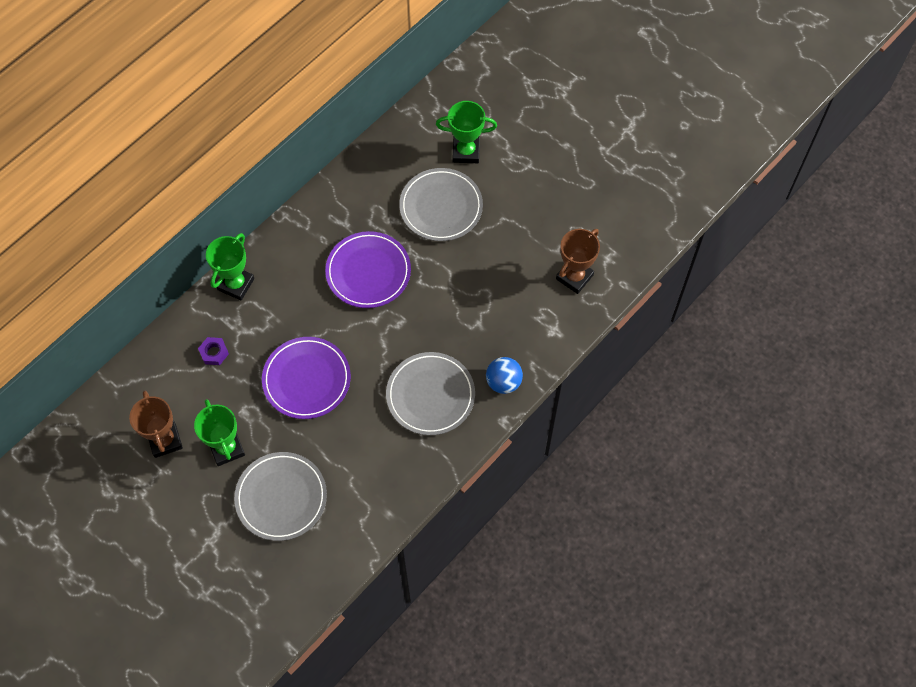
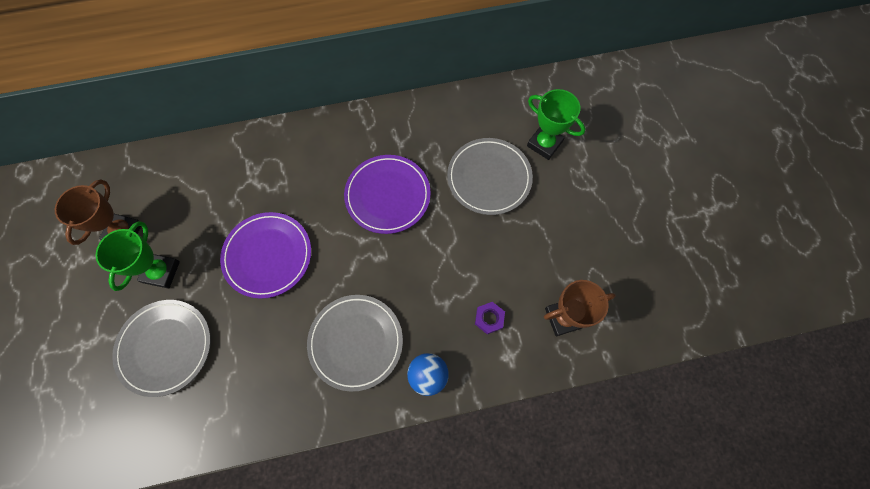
camera: 35 degrees right, 5 degrees up
purple nut [198,337,229,365] -> purple nut moved to [475,302,505,334]
green trophy [206,233,254,300] -> none

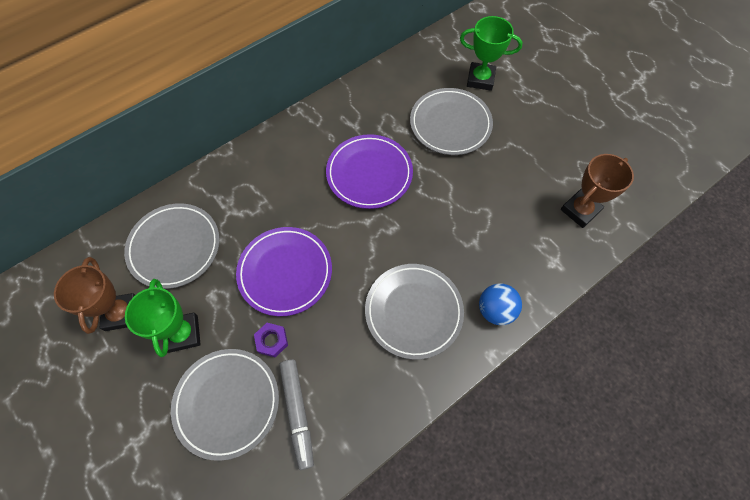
camera: 25 degrees left, 5 degrees down
purple nut [475,302,505,334] -> purple nut moved to [254,323,288,357]
none -> grey plate [124,203,220,289]
none -> grey marker [279,359,314,470]

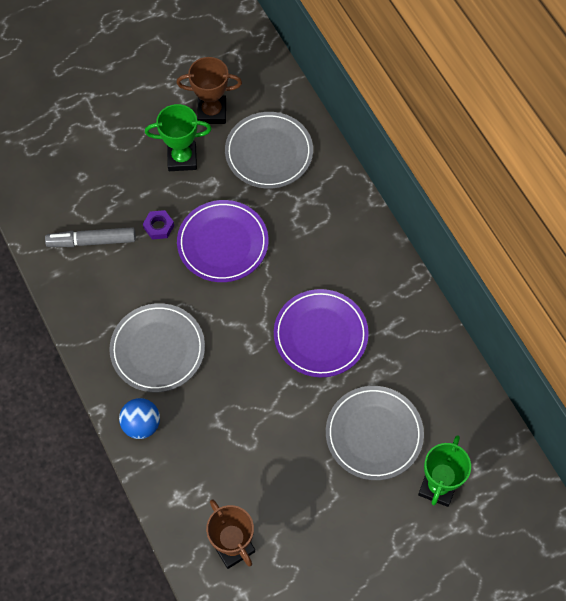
camera: 100 degrees right, 0 degrees up
grey plate [171,349,279,461] -> none

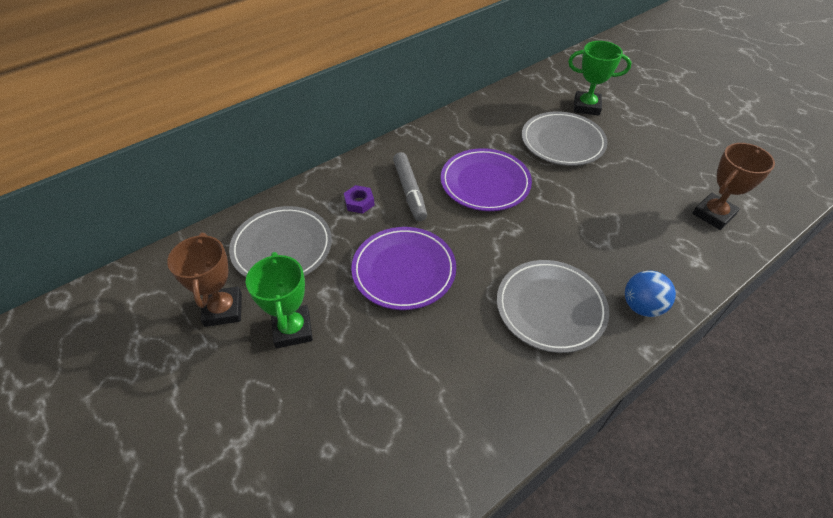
camera: 100 degrees left, 15 degrees down
grey marker [45,227,136,247] -> grey marker moved to [393,152,427,221]
purple nut [143,210,174,240] -> purple nut moved to [344,185,375,214]

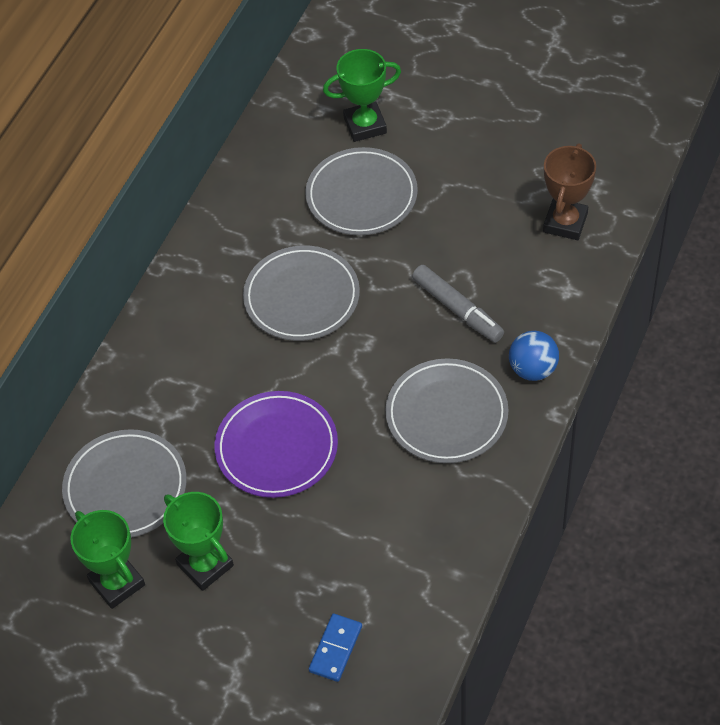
camera: 25 degrees left, 5 degrees up
brown trophy [167,233,242,327] -> green trophy [71,510,145,609]
purple nut [344,185,375,214] -> none
grey marker [393,152,427,221] -> grey marker moved to [412,265,504,343]
purple plate [441,148,532,211] -> grey plate [243,246,360,341]
none -> blue domino [309,613,362,682]

